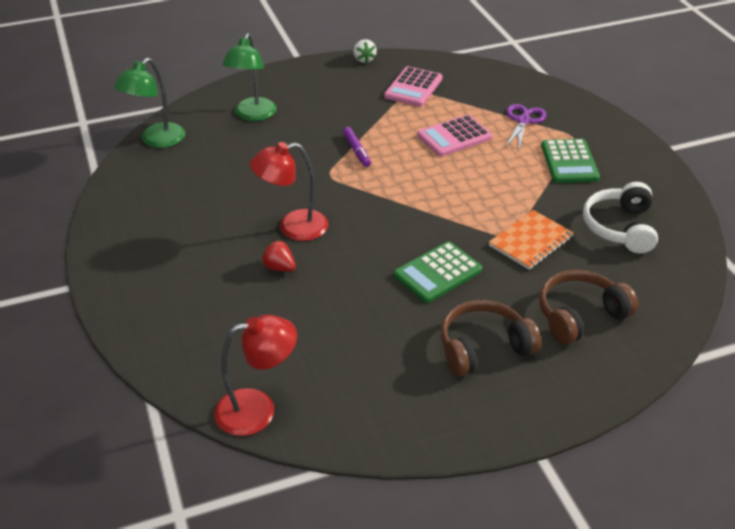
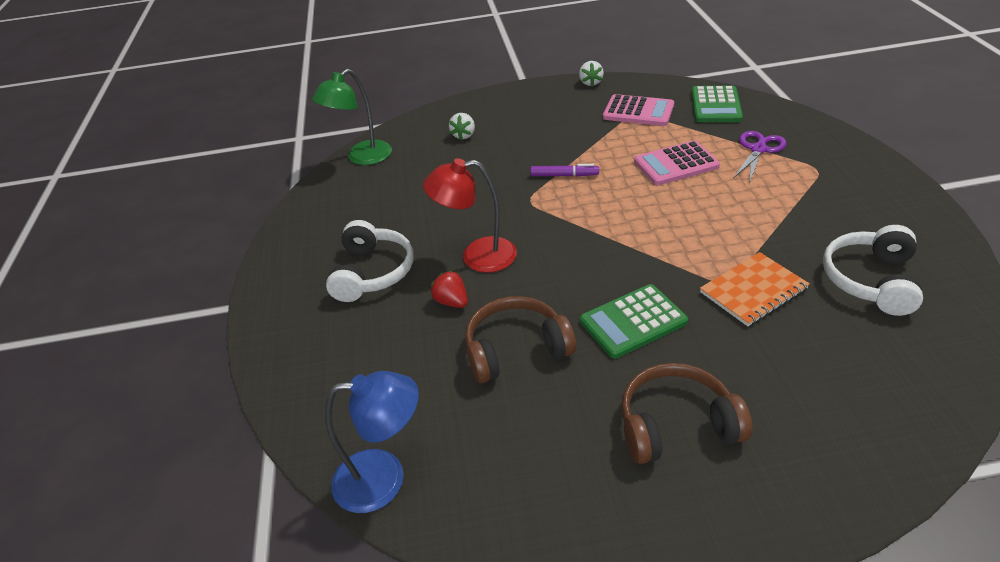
camera: 15 degrees right, 0 degrees up
red lamp [214,315,297,436] -> blue lamp [325,371,419,513]
green lamp [222,33,277,121] -> white strawberry [449,113,475,140]
purple marker [343,127,371,167] -> purple marker turned 75 degrees counterclockwise [530,164,599,176]
pink calculator [384,66,443,107] -> pink calculator turned 105 degrees counterclockwise [603,94,674,126]
brown headphones [539,270,638,345] -> brown headphones moved to [465,296,576,383]
green calculator [541,139,600,183] -> green calculator moved to [691,85,743,122]
none -> white headphones [326,220,414,302]

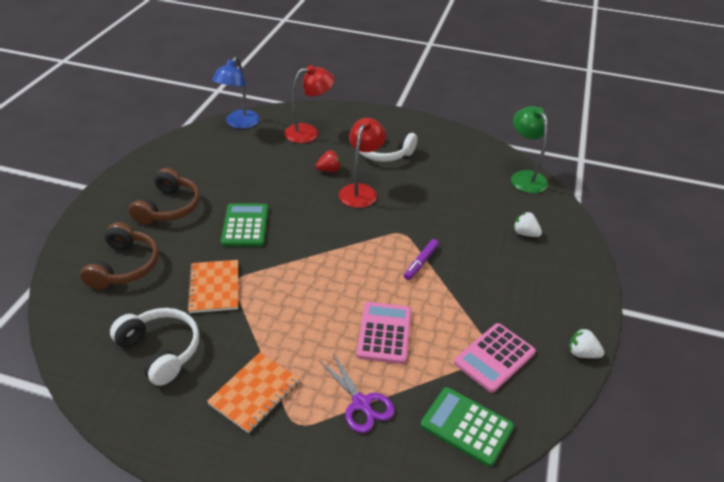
camera: 110 degrees right, 0 degrees up
brown headphones [465,296,576,383] -> brown headphones moved to [80,222,159,289]
none -> orange notebook [207,352,300,433]
none -> red lamp [284,65,334,143]

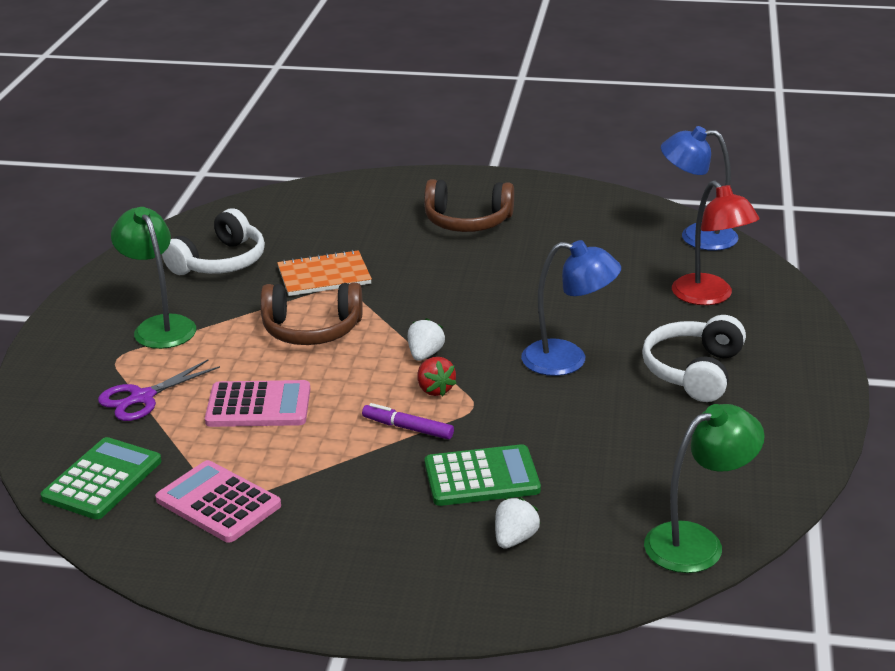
camera: 85 degrees right, 10 degrees down
brown headphones [80,222,159,289] -> brown headphones moved to [260,283,363,345]
orange notebook [207,352,300,433] -> green lamp [111,207,196,349]
green calculator [221,203,268,247] -> green calculator moved to [425,444,541,506]
red strawberry [315,150,341,172] -> red strawberry moved to [417,357,457,396]
red lamp [339,118,386,208] -> blue lamp [521,240,621,376]
white strawberry [569,328,605,358] -> white strawberry moved to [408,318,445,361]

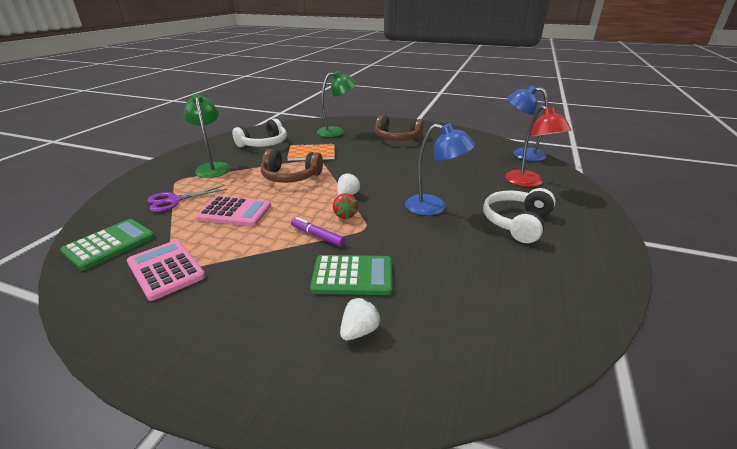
camera: 10 degrees right, 0 degrees up
green lamp [644,404,765,573] -> green lamp moved to [317,71,356,137]

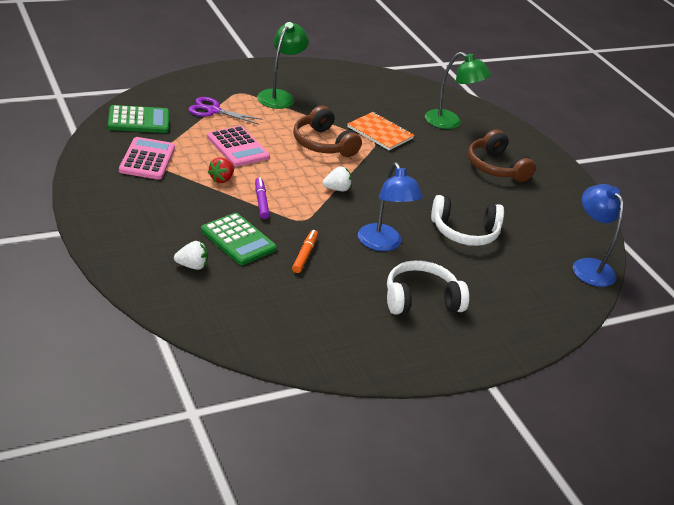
camera: 40 degrees right, 5 degrees up
white headphones [232,119,287,147] -> white headphones moved to [431,195,504,246]
red strawberry [333,193,358,219] -> red strawberry moved to [208,157,234,183]
red lamp [505,105,572,187] -> none
none -> orange marker [292,230,318,273]

